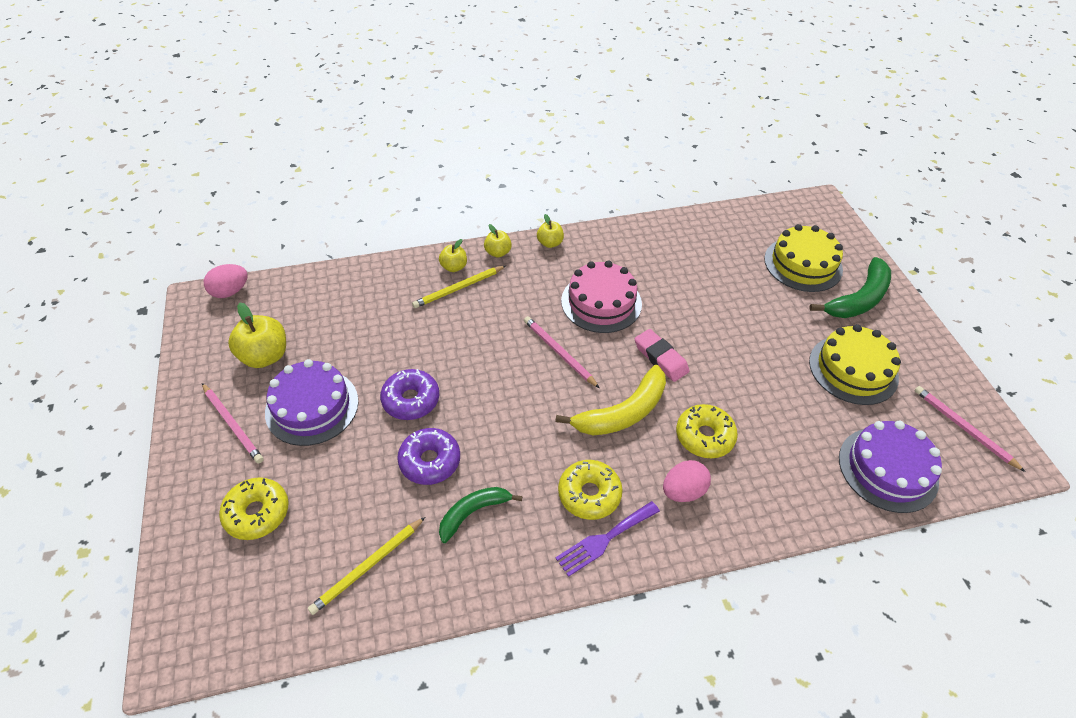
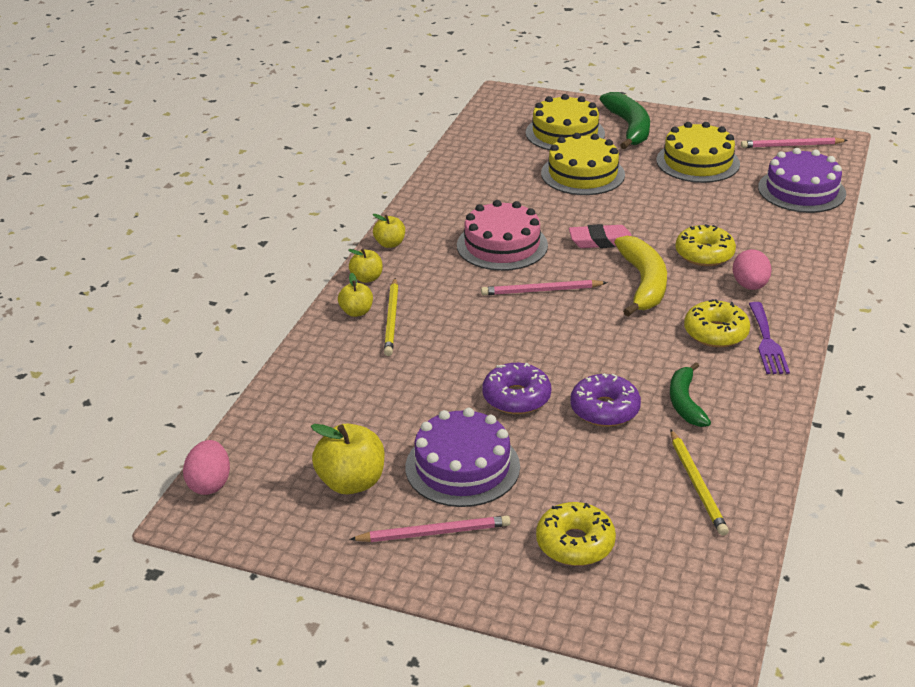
camera: 55 degrees left, 15 degrees down
none -> yellow cake [541,133,625,195]

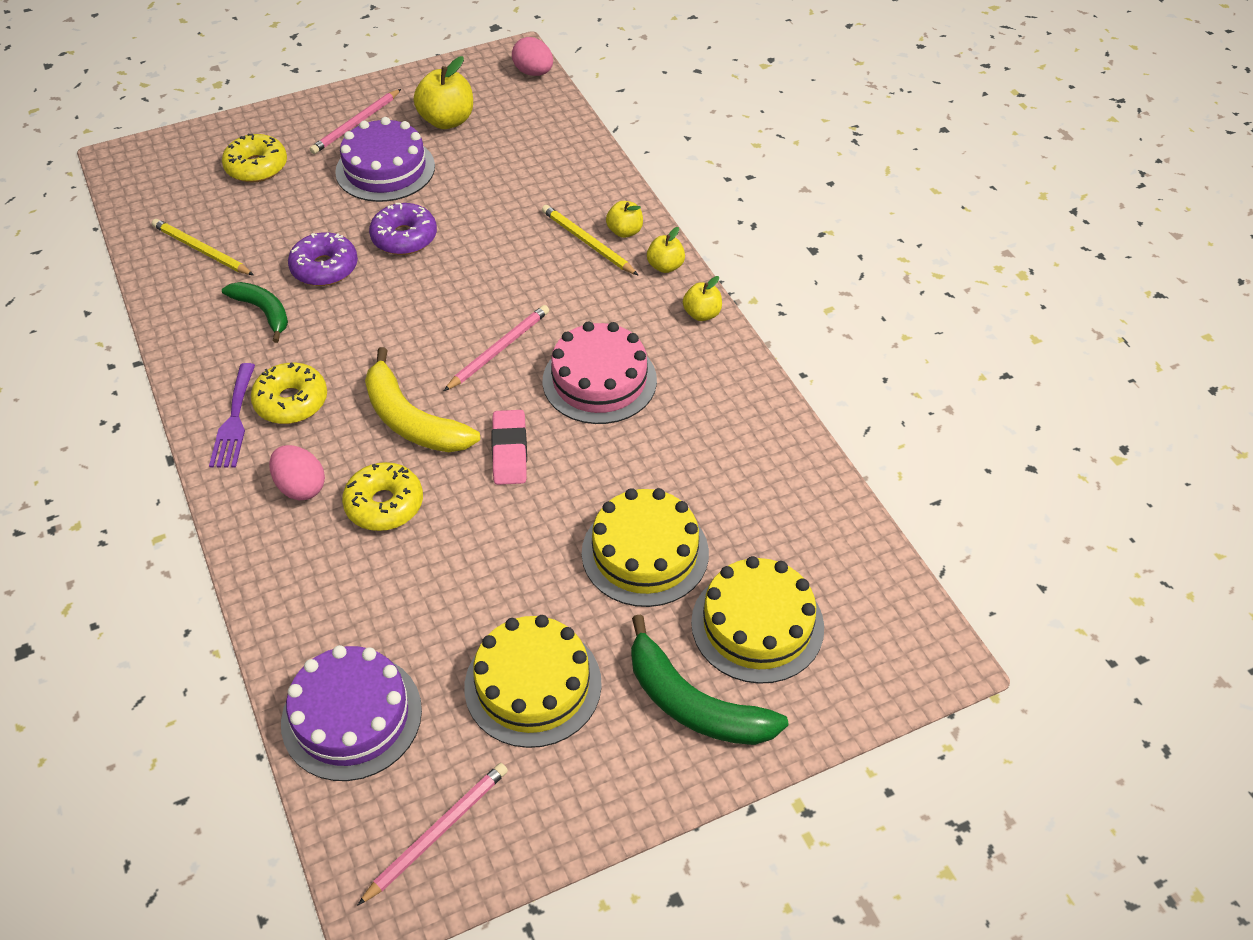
camera: 135 degrees right, 15 degrees up
pink eraser [569,224,631,248] -> pink eraser turned 45 degrees counterclockwise [491,410,527,485]
purple fork [749,302,790,374] -> purple fork turned 135 degrees counterclockwise [209,363,255,467]

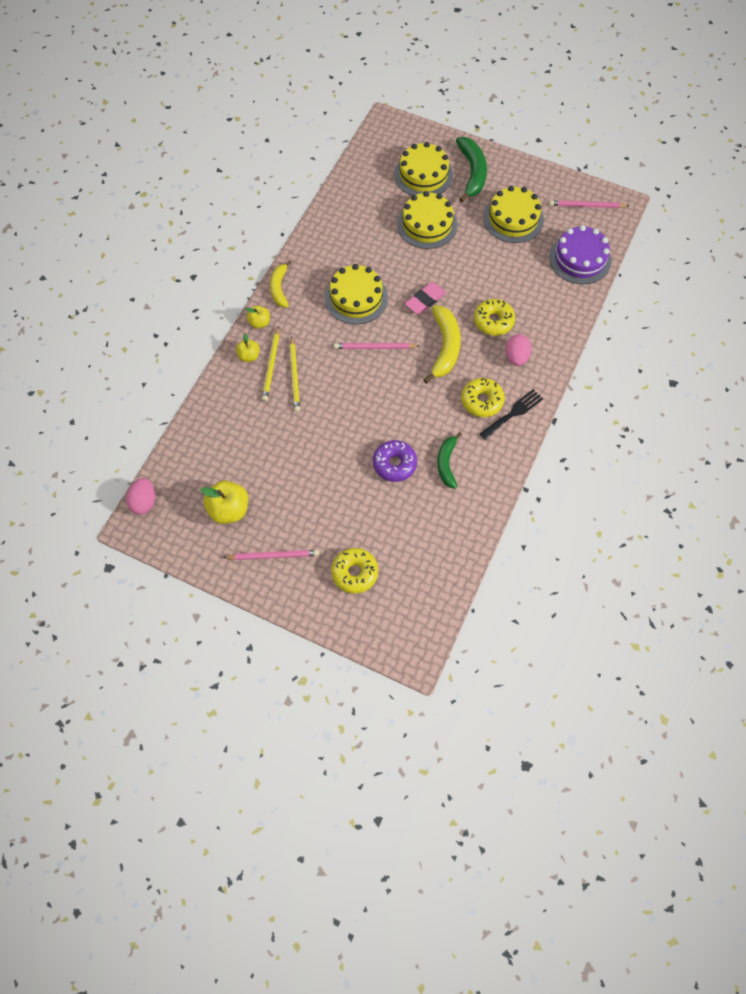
camera: 130 degrees left, 15 degrees up
yellow pencil [152,219,254,275] -> yellow pencil moved to [290,336,300,412]
purple fork [209,363,255,467] -> black fork [479,389,543,440]
purple cake [335,117,435,202] -> none
purple donut [369,203,437,255] -> none
pink cake [543,322,657,424] -> yellow cake [325,264,388,325]
yellow apple [683,276,722,321] -> yellow banana [270,260,292,308]

